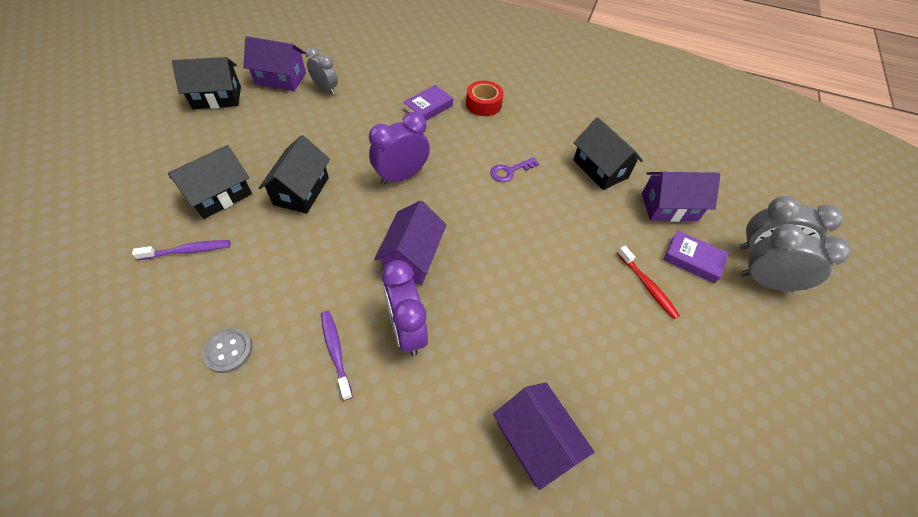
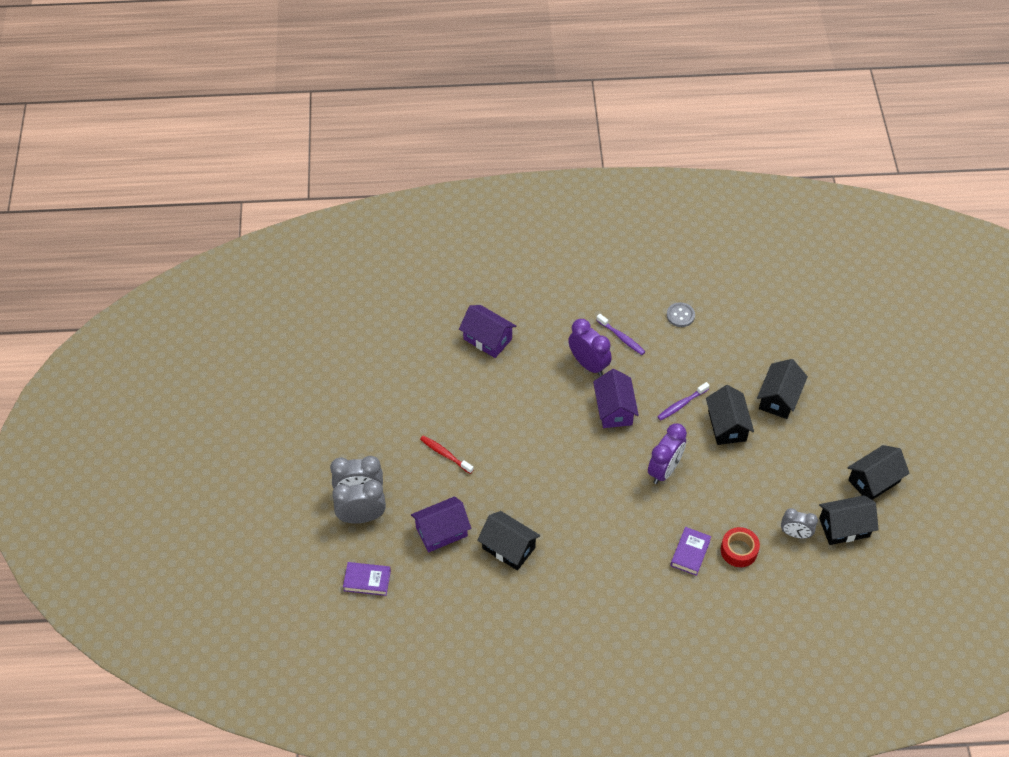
camera: 160 degrees right, 0 degrees up
purple toothbrush [132,240,230,260] -> purple toothbrush moved to [657,382,710,421]
purple house [243,36,306,91] -> black house [819,495,879,545]
red tape [466,81,504,116] -> red tape moved to [721,527,760,567]
purple key [490,157,539,182] -> none
purple book [663,230,729,283] -> purple book moved to [343,562,391,596]

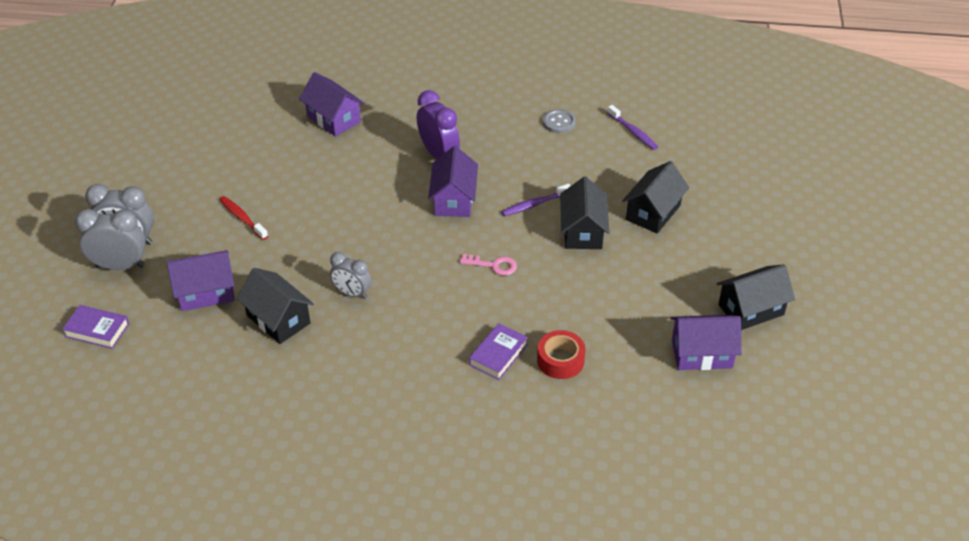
camera: 10 degrees right, 10 degrees down
purple toothbrush [596,314,645,355] -> purple toothbrush moved to [607,105,658,150]
purple clock [648,424,687,484] -> pink key [460,254,517,276]
grey clock [781,508,818,539] -> grey clock moved to [330,252,371,299]
black house [819,495,879,545] -> purple house [671,315,742,370]

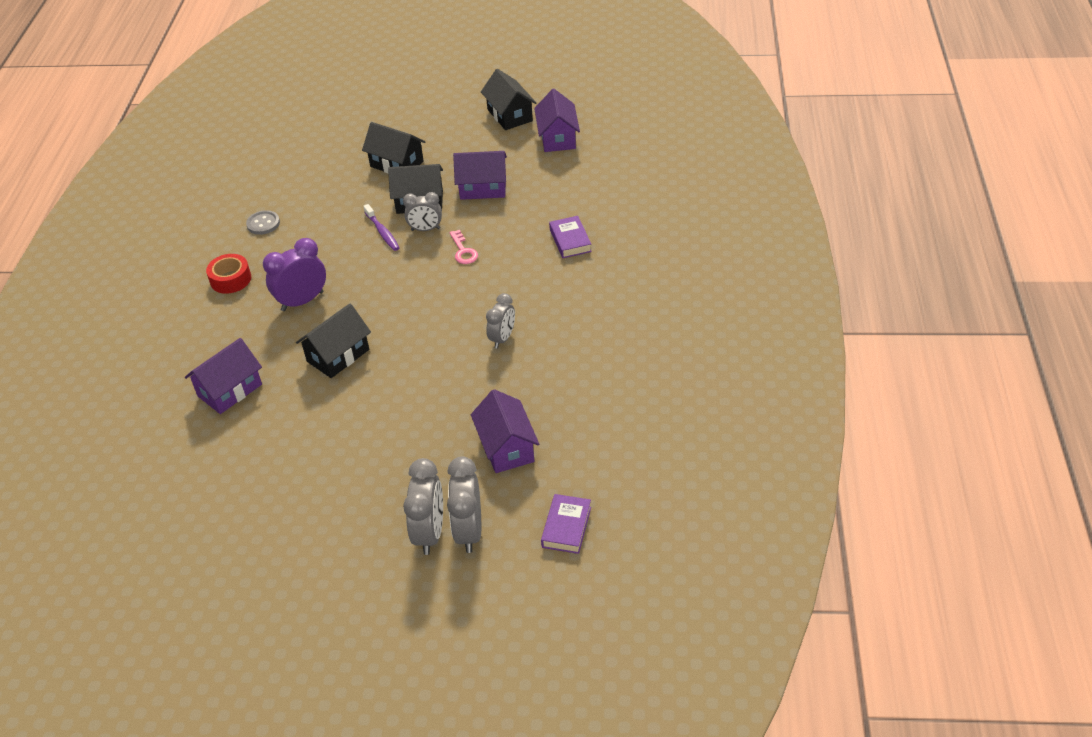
camera: 90 degrees left, 0 degrees up
red toothbrush [219,196,268,240] -> none
black house [236,268,314,344] -> black house moved to [296,303,371,378]
purple house [428,146,478,217] -> purple house moved to [453,151,507,200]
pink key [460,254,517,276] -> pink key turned 150 degrees clockwise [450,230,478,264]
purple book [469,323,528,380] -> purple book turned 45 degrees clockwise [549,216,592,258]
red tape [537,330,585,379] -> red tape moved to [206,254,251,294]
purple toothbrush [607,105,658,150] -> none
none -> grey clock [403,192,442,231]

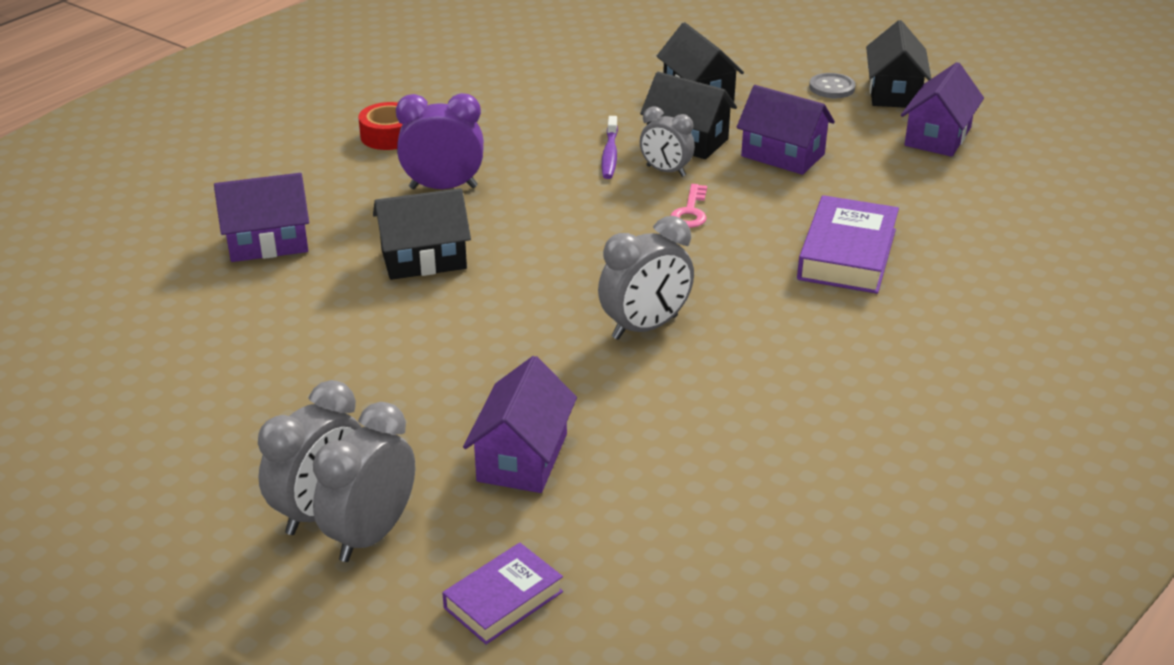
camera: 30 degrees right, 10 degrees down
grey button [246,210,280,235] -> grey button moved to [809,73,856,98]
grey clock [486,293,515,349] -> grey clock [598,216,694,340], size x1.51
purple book [549,216,592,258] -> purple book [797,195,899,294], size x1.62

